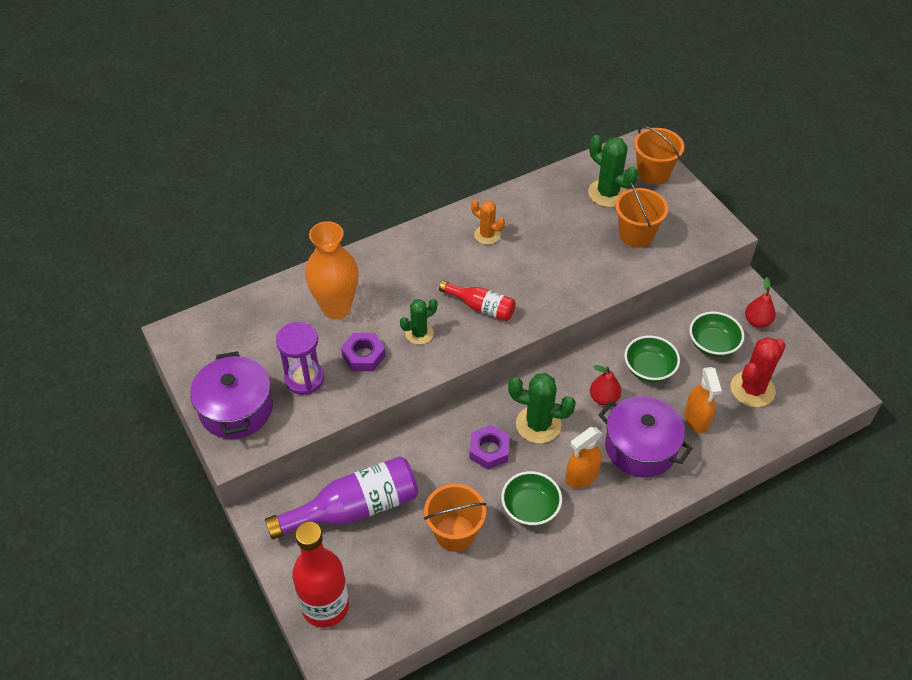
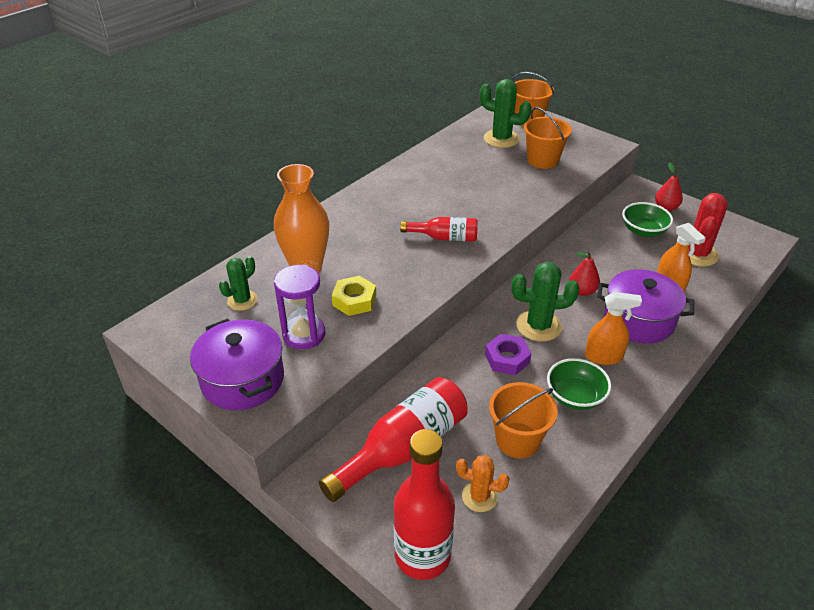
camera: 20 degrees left, 10 degrees down
purple bottle [265,456,418,540] -> red bottle [319,377,468,502]
purple nut [341,333,386,371] -> yellow nut [332,276,376,316]
green cactus [400,299,437,345] -> green cactus moved to [219,256,258,311]
orange cactus [471,200,505,245] -> orange cactus moved to [456,455,510,512]
orange spray bottle [566,427,602,488] -> orange spray bottle turned 120 degrees counterclockwise [585,292,642,365]
green bowl [624,336,680,382] -> none

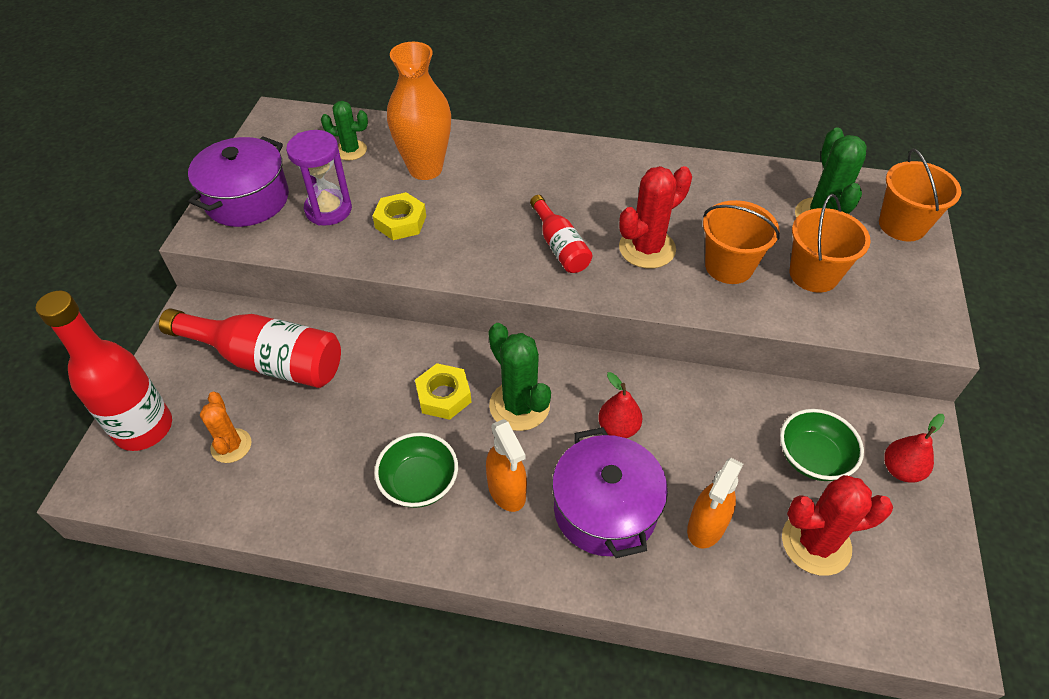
camera: 60 degrees right, 10 degrees up
purple nut [485,334,532,375] -> yellow nut [415,363,471,420]
orange bucket [489,382,558,458] -> orange bucket moved to [703,200,780,284]
none -> red cactus [619,166,692,268]

